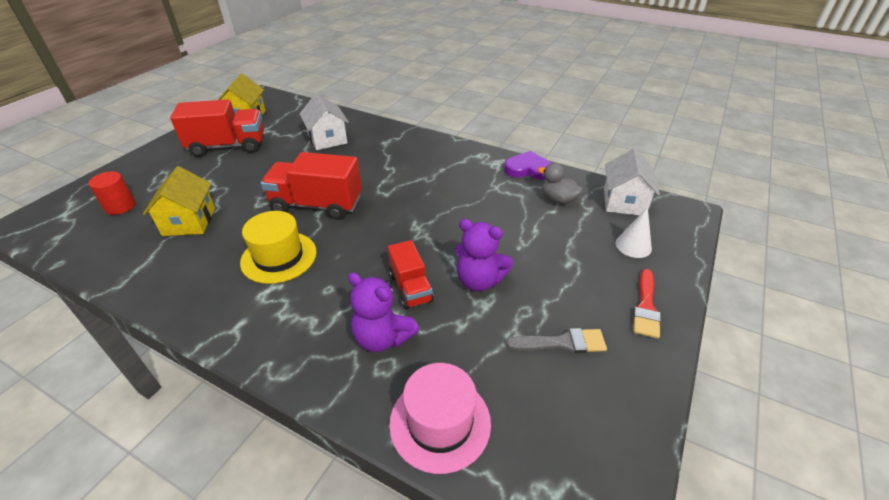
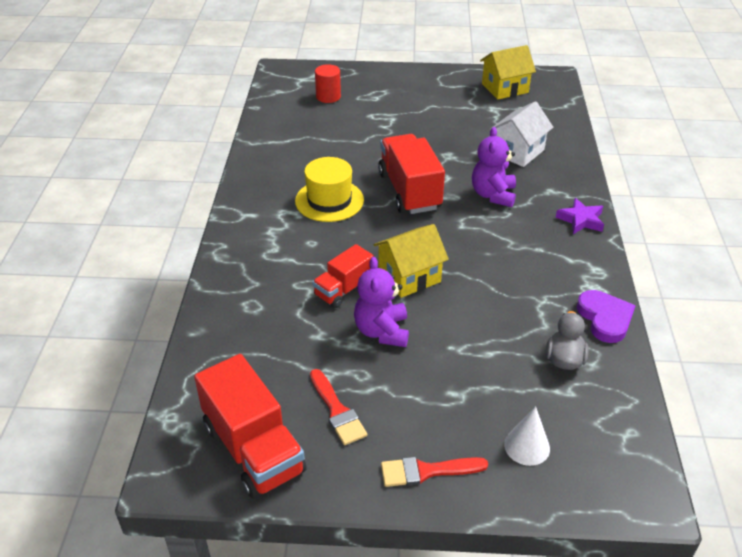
camera: 65 degrees right, 0 degrees up
yellow house [143,166,215,236] -> yellow house moved to [373,224,449,298]
red truck [170,99,264,157] -> red truck moved to [194,354,307,499]
purple teddy bear [348,272,419,352] -> purple teddy bear moved to [472,127,516,207]
pink hat [389,363,491,474] -> none
grey brush [506,328,607,353] -> red brush [310,369,367,445]
white house [604,149,660,215] -> none
none -> purple star [556,198,604,234]

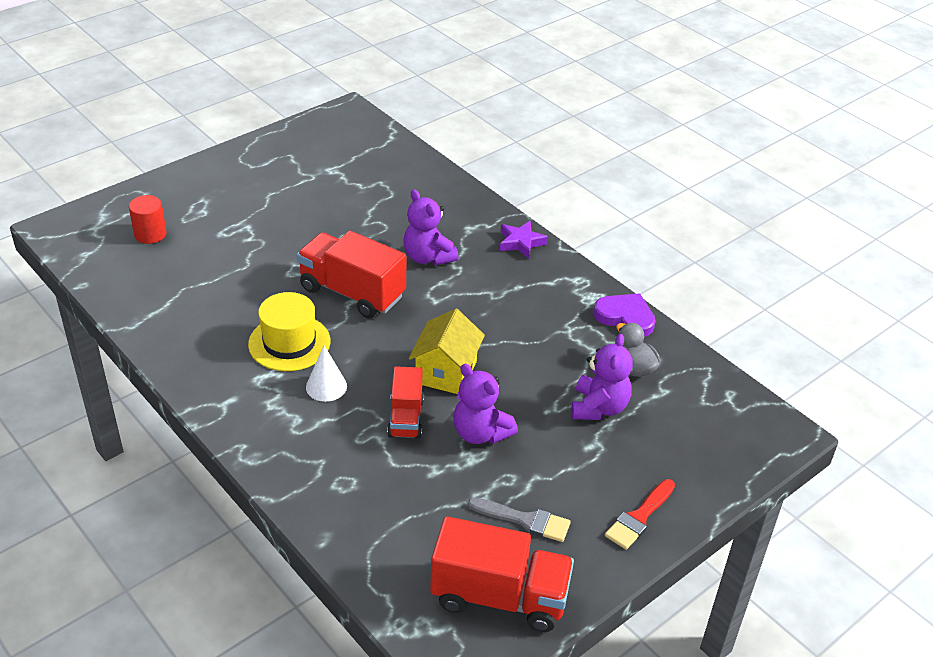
camera: 45 degrees left, 0 degrees up
red brush [310,369,367,445] -> grey brush [468,497,571,542]
yellow house [480,45,536,99] -> none
white house [490,101,554,167] -> none
white cone [504,406,550,466] -> white cone moved to [306,346,347,402]
none -> purple teddy bear [571,333,633,420]

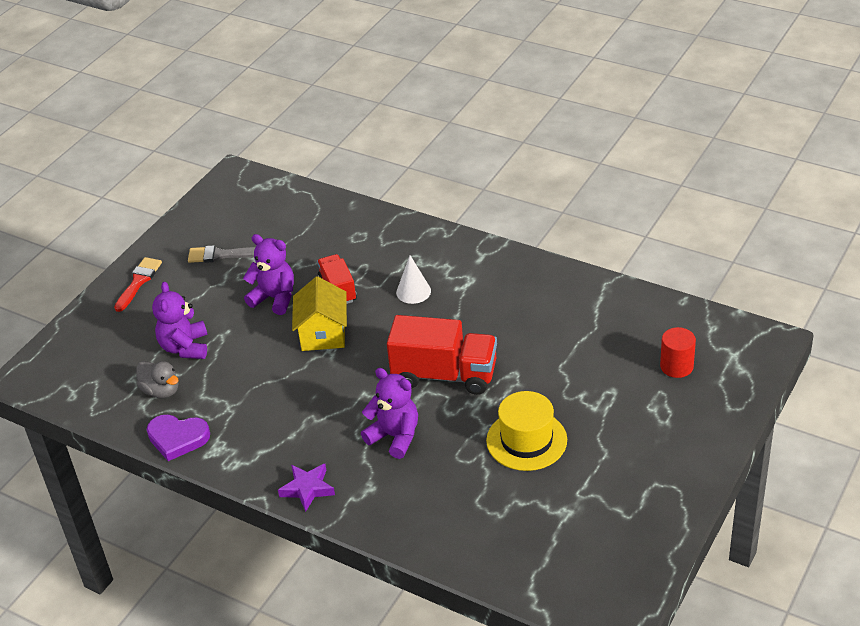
camera: 165 degrees right, 0 degrees up
yellow hat [248,292,331,371] -> yellow hat moved to [486,391,567,471]
red truck [430,516,574,632] -> none

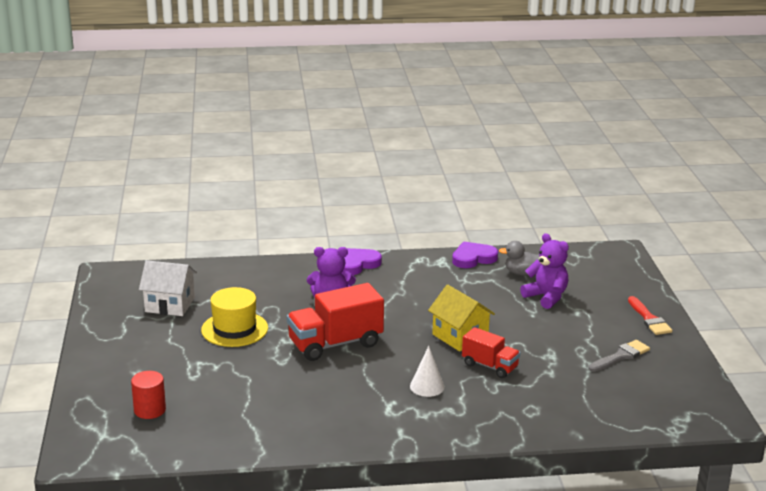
camera: 140 degrees right, 15 degrees down
purple teddy bear [243,234,294,315] -> none
purple star [278,464,335,512] -> purple heart [341,248,382,275]
none -> white house [139,260,197,316]

